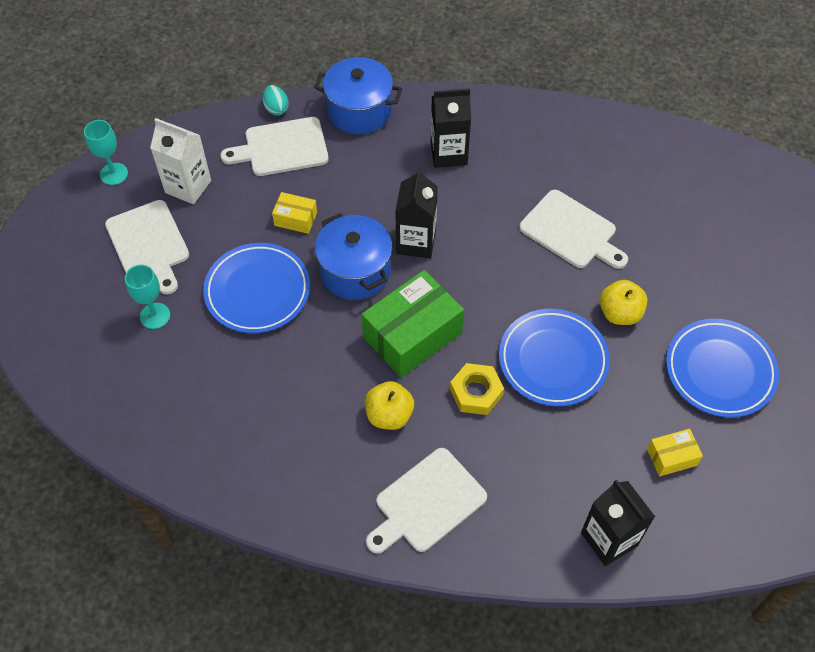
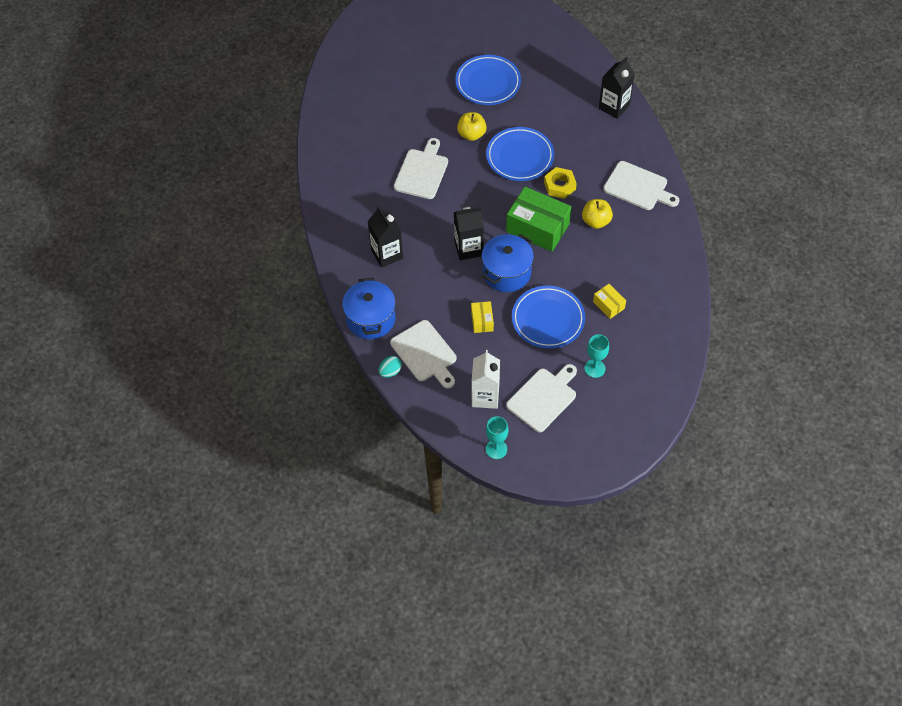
camera: 110 degrees left, 0 degrees up
yellow box [647,429,703,477] -> yellow box moved to [593,284,626,319]

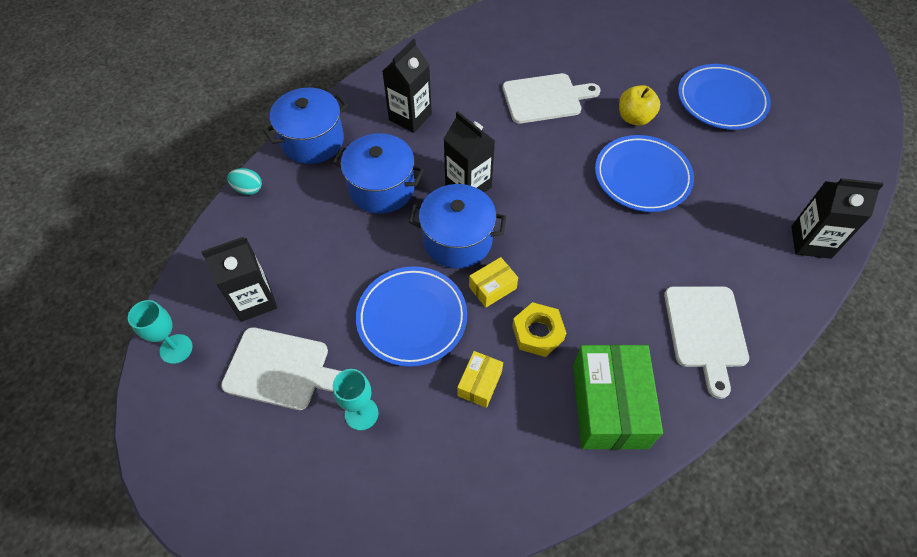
camera: 60 degrees right, 0 degrees up
white cutting board [390,320,456,388] -> none
yellow box [471,301,494,333] -> yellow box moved to [469,257,518,308]
white carton [472,350,500,409] -> black carton [201,237,277,322]
green box [506,187,571,252] -> green box moved to [573,344,663,450]
yellow nut [544,167,577,199] -> yellow nut moved to [512,302,566,357]
yellow apple [582,199,613,229] -> none
none -> blue pot [333,133,424,214]

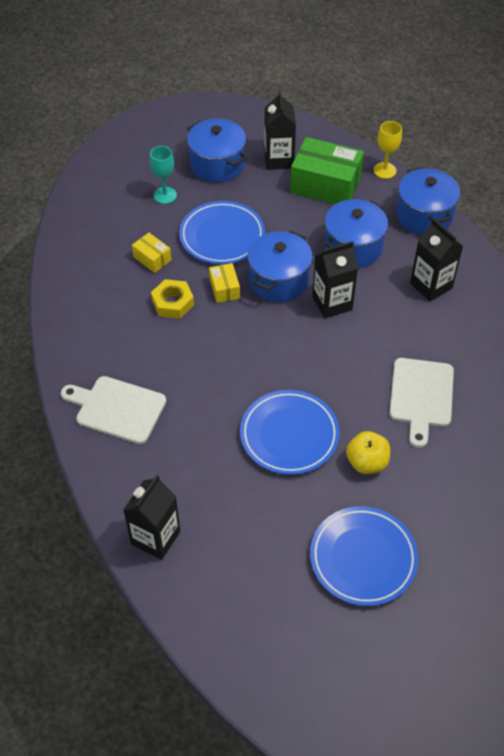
camera: 110 degrees right, 5 degrees down
turquoise goblet [128,300,193,364] -> none
white cutting board [221,327,342,410] -> blue pot [187,118,247,182]
turquoise egg [227,168,262,195] -> yellow goblet [374,121,402,179]
green box [573,344,663,450] -> green box moved to [290,137,364,204]

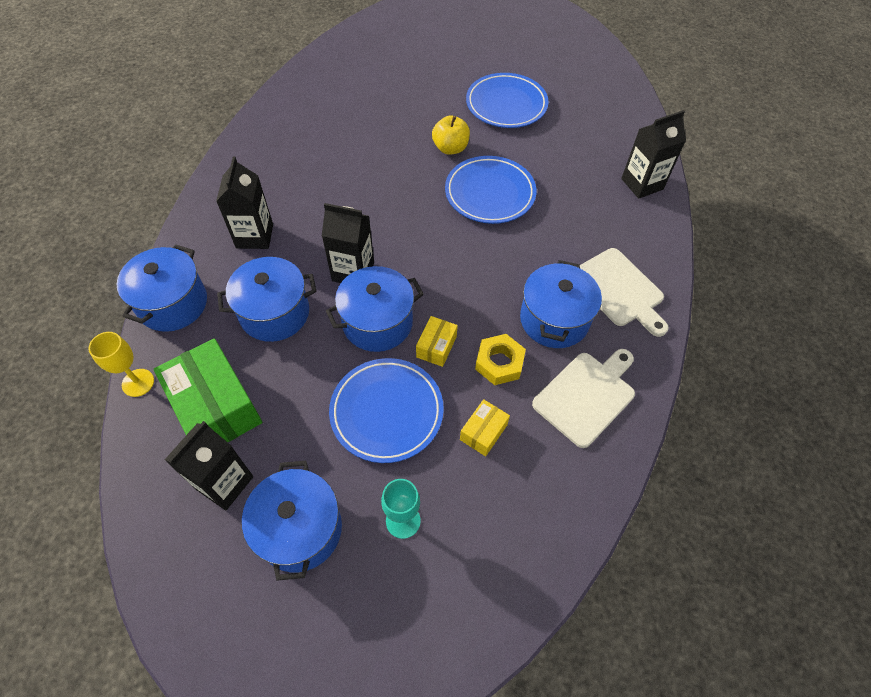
camera: 145 degrees left, 5 degrees up
yellow box [132,233,171,273] -> yellow box turned 45 degrees clockwise [460,399,510,456]
white cutting board [389,358,454,448] -> white cutting board moved to [532,349,635,448]
none -> blue pot [520,260,602,348]

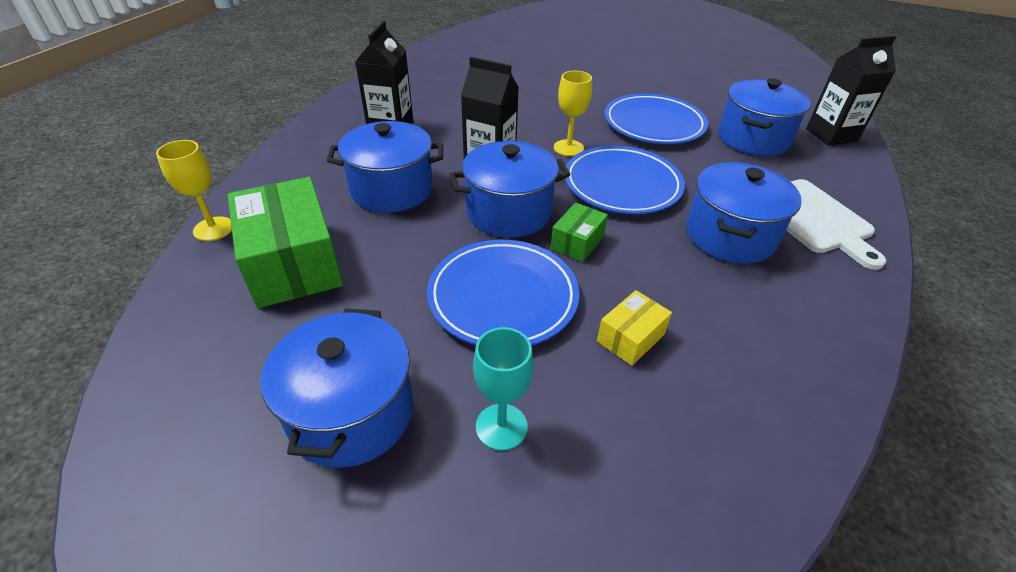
camera: 10 degrees right, 15 degrees down
blue pot [117,245,207,332] -> blue pot moved to [718,78,811,156]
black carton [165,421,253,510] -> none
yellow box [416,316,458,367] -> green box [551,202,608,262]
yellow apple [432,116,470,155] -> none
blue plate [466,73,549,128] -> blue plate moved to [565,146,685,214]
yellow nut [475,334,526,385] -> none
white cutting board [532,349,635,448] -> none
none -> yellow goblet [554,71,592,156]

